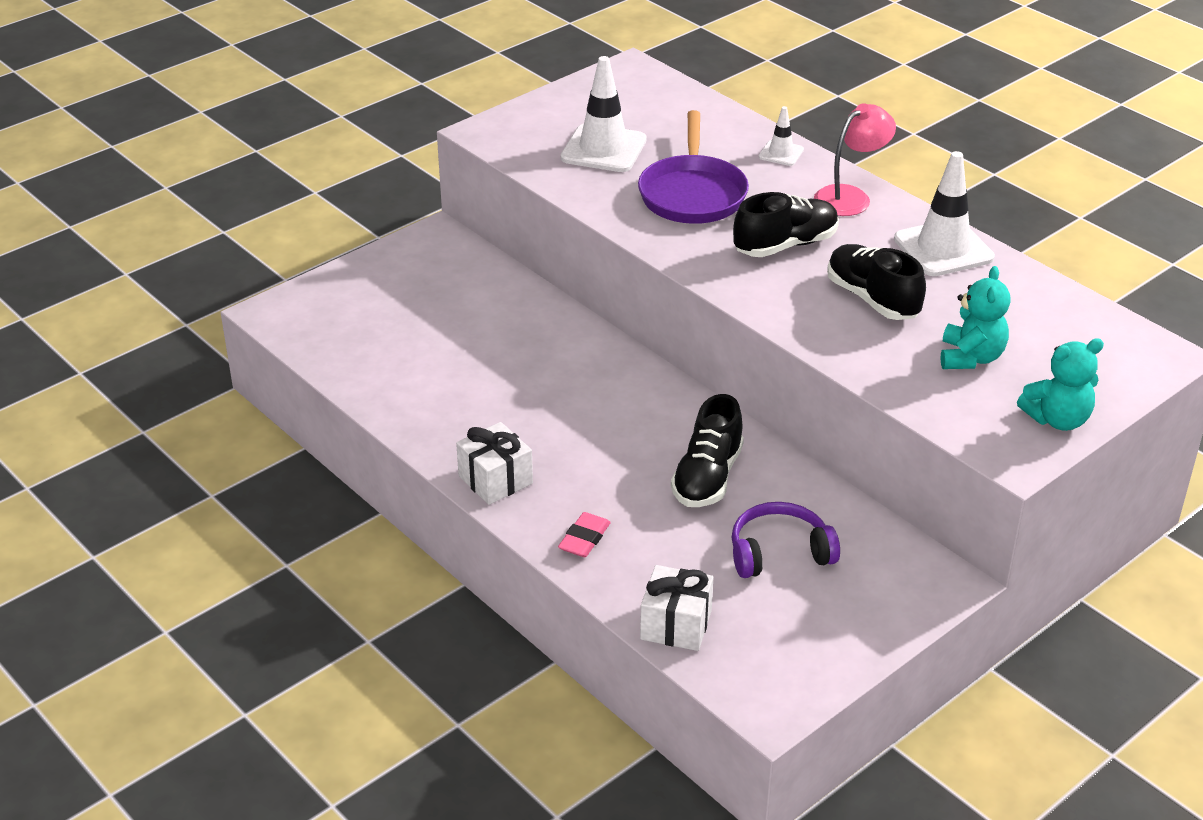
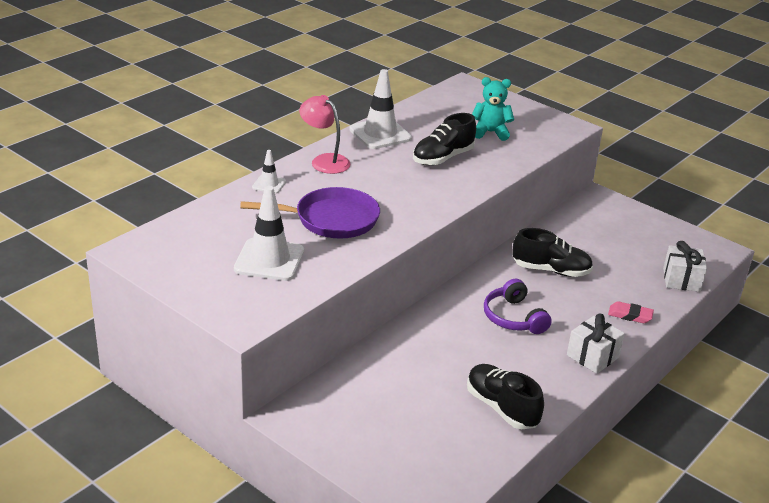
camera: 100 degrees left, 5 degrees down
purple headphones [732,502,840,578] -> purple headphones moved to [484,279,552,334]
black shoe [733,192,839,257] -> black shoe moved to [467,364,544,429]
turquoise teddy bear [1017,338,1104,431] -> none

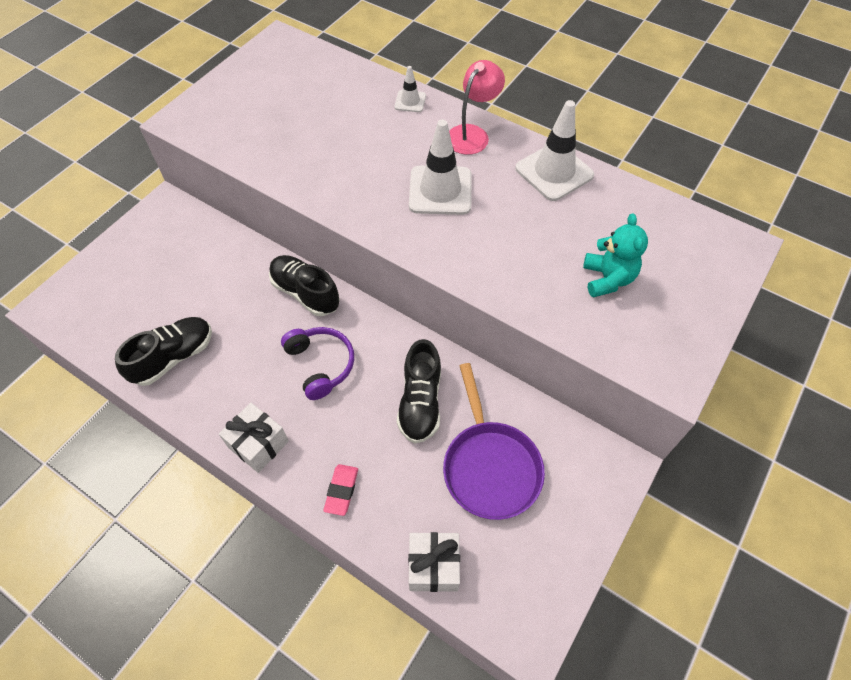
camera: 85 degrees right, 25 degrees up
white traffic cone [234,186,304,281] -> white traffic cone moved to [409,119,471,215]
purple pan [240,187,380,239] -> purple pan moved to [443,363,545,520]
black shoe [413,113,476,165] -> black shoe moved to [269,255,340,316]
purple headphones [484,279,552,334] -> purple headphones turned 90 degrees clockwise [281,327,354,400]

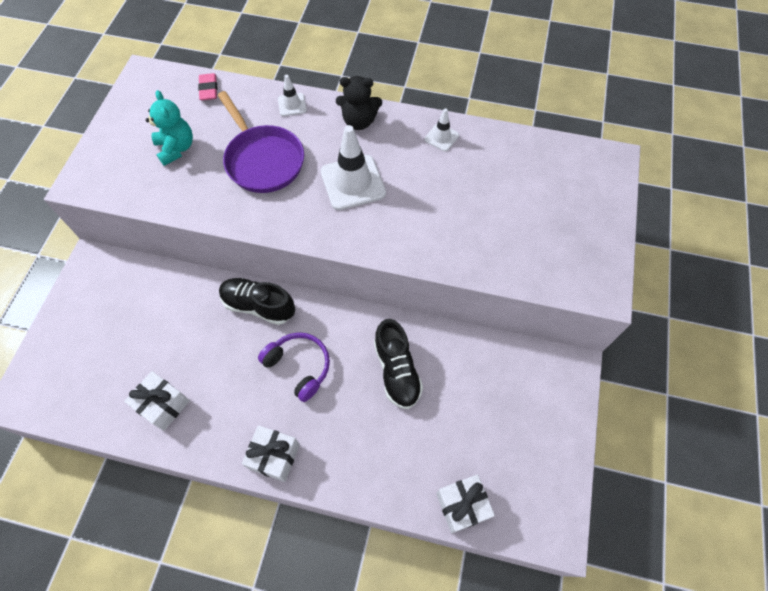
camera: 20 degrees left, 5 degrees up
black shoe [115,317,212,386] -> white gift [124,371,190,431]
pink eraser [323,464,358,516] -> pink eraser moved to [198,73,217,100]
purple pan [443,363,545,520] -> purple pan moved to [218,91,304,193]
pink lamp [449,60,505,155] -> black teddy bear [336,76,382,130]
white traffic cone [515,100,594,201] -> white traffic cone [424,108,459,152], size x0.51
turquoise teddy bear [583,213,648,297] -> turquoise teddy bear moved to [146,90,193,166]

